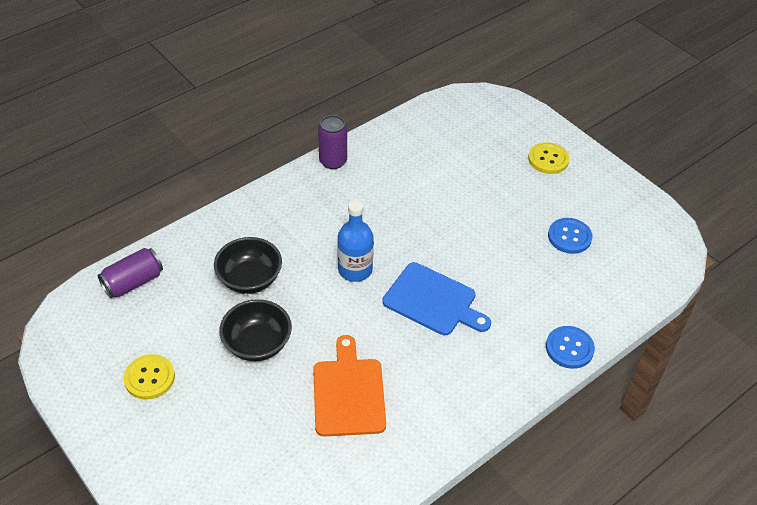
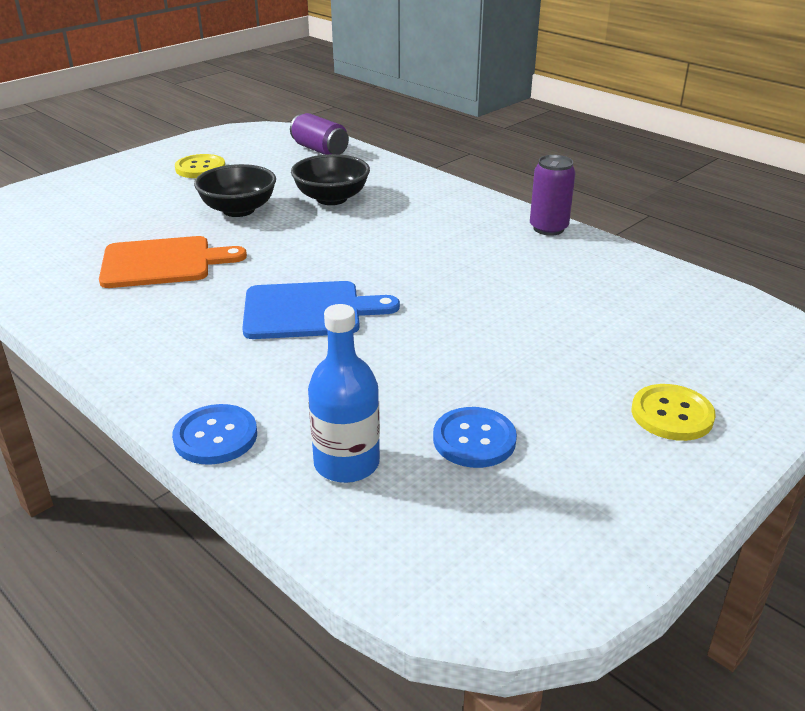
camera: 85 degrees right, 15 degrees down
blue bottle [337,200,374,282] -> blue bottle moved to [308,304,380,483]
blue cutting board [382,262,491,335] -> blue cutting board turned 120 degrees counterclockwise [242,281,400,339]

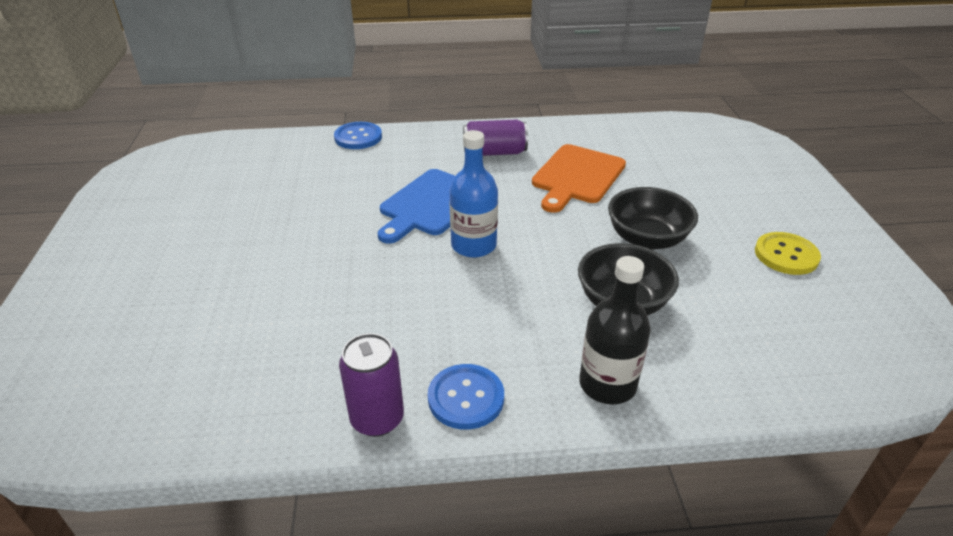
camera: 130 degrees right, 5 degrees up
purple can [290,113,349,155] -> purple can moved to [463,120,528,156]
blue bottle [308,304,380,483] -> blue bottle moved to [449,130,498,258]
blue button [433,407,517,468] -> blue button moved to [428,364,504,430]
yellow button [632,384,716,441] -> none
none -> black bottle [579,256,651,405]

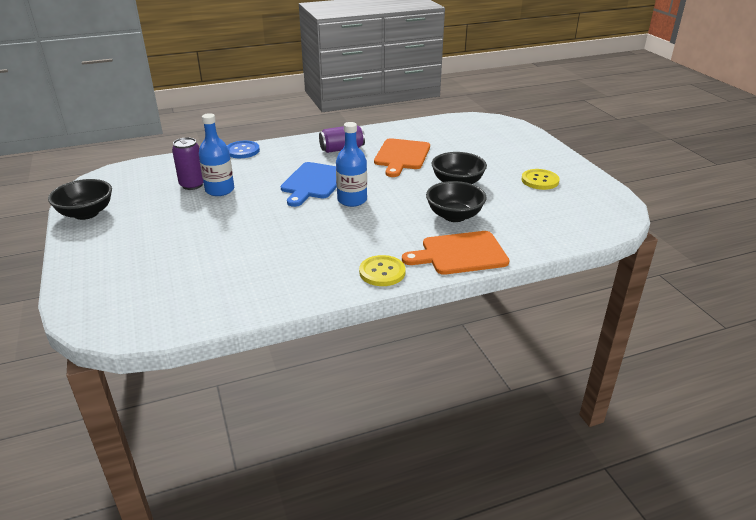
camera: 15 degrees left, 5 degrees down
purple can [339,333,404,437] -> purple can moved to [172,137,204,190]
blue button [428,364,504,430] -> yellow button [359,255,406,286]
black bottle [579,256,651,405] -> orange cutting board [402,231,510,275]
none -> black bowl [48,179,112,220]
none -> blue bottle [199,113,234,196]

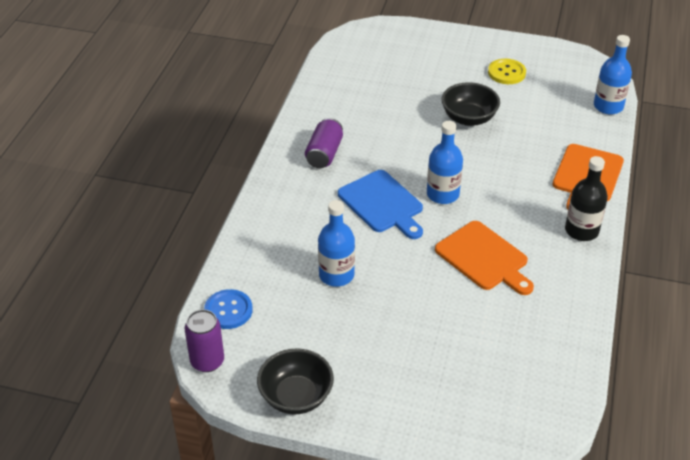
camera: 55 degrees left, 10 degrees up
purple can [172,137,204,190] -> purple can moved to [185,310,224,372]
blue button [227,141,260,158] -> blue button moved to [204,289,253,329]
yellow button [359,255,406,286] -> black bottle [565,156,608,241]
orange cutting board [374,138,430,177] -> orange cutting board moved to [435,221,534,295]
black bowl [426,181,487,222] -> none
none -> blue bottle [594,35,632,114]

